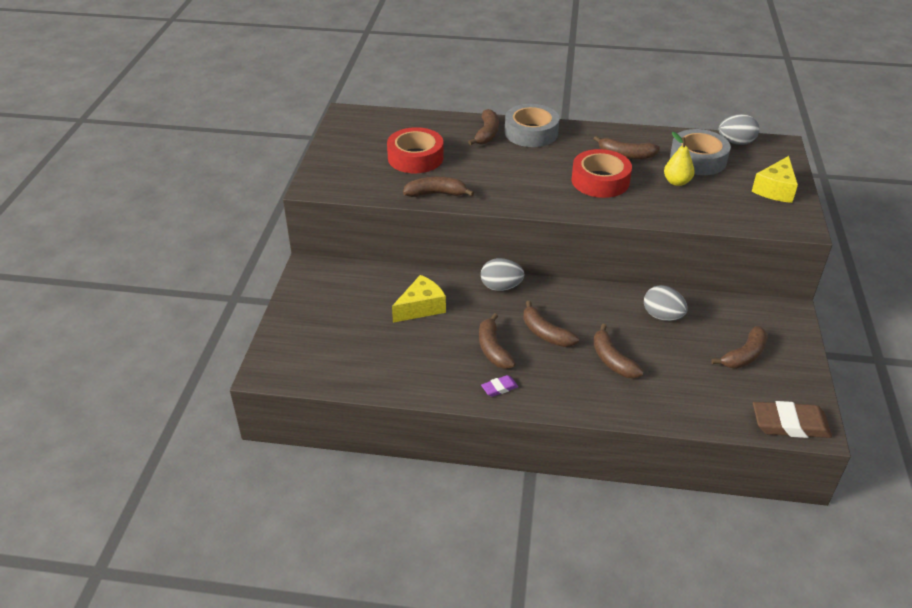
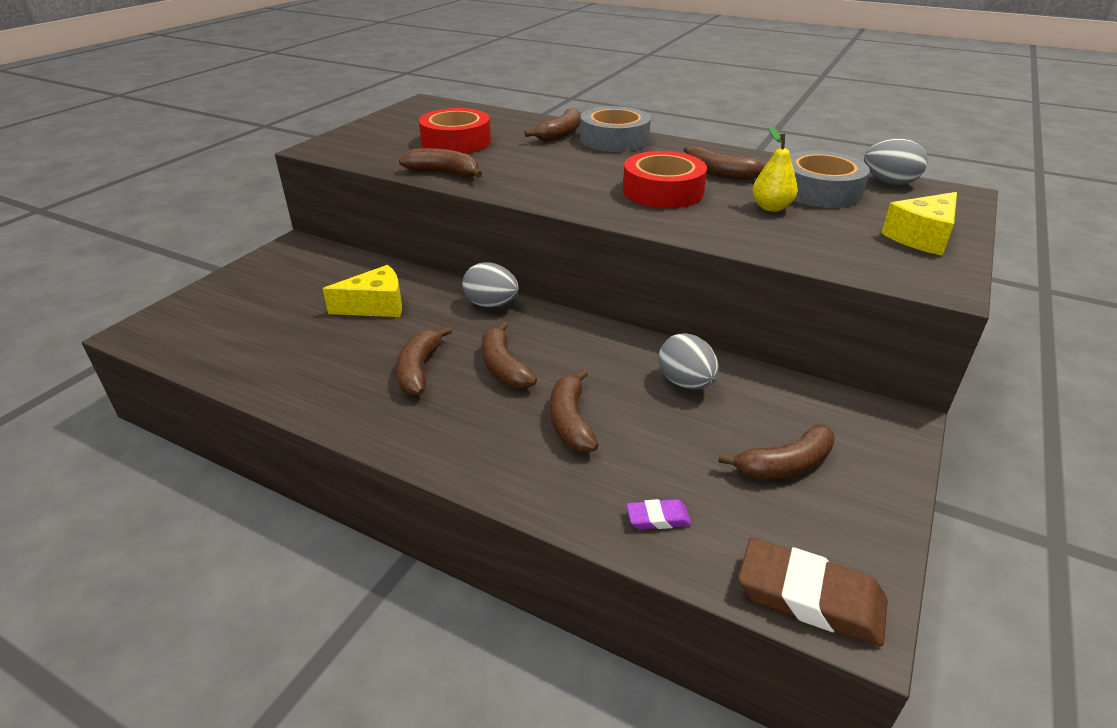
camera: 20 degrees right, 5 degrees down
purple eraser [481,375,518,397] -> purple eraser moved to [626,499,691,530]

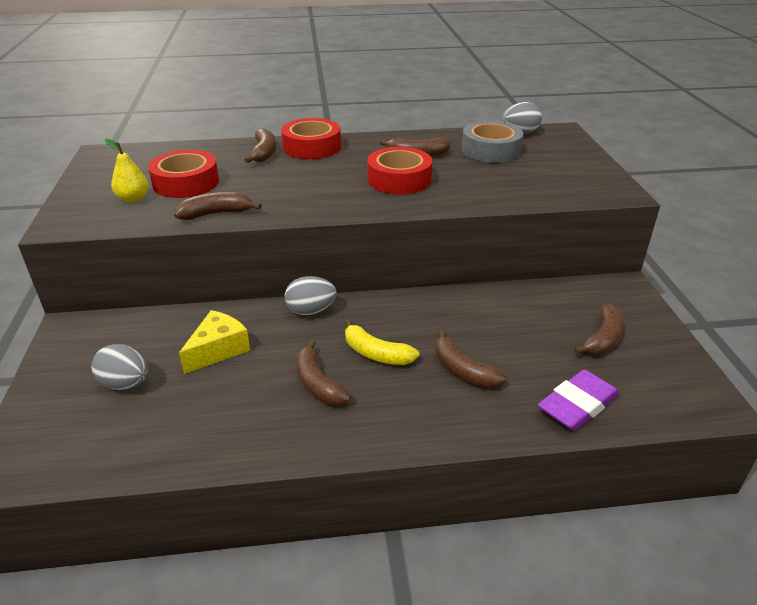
camera: 35 degrees left, 0 degrees up
brown banana [482,321,537,389] -> yellow banana [345,319,419,365]
grey tape [580,106,651,152] -> red tape [281,118,341,159]
purple eraser [626,499,691,530] -> purple eraser [538,369,619,431], size x2.04
grey egg [658,333,719,389] -> grey egg moved to [91,344,148,390]
brown eraser [738,538,888,646] -> none
yellow pear [752,126,798,212] -> yellow pear moved to [105,138,148,202]
yellow cheese [881,192,957,256] -> none

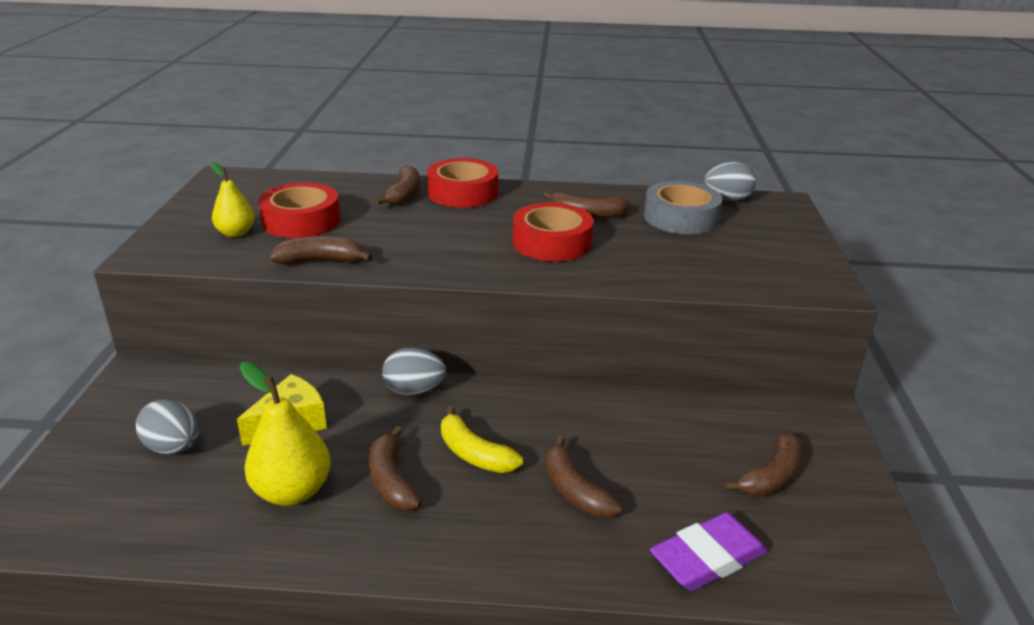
camera: 10 degrees right, 5 degrees down
none -> yellow pear [240,362,331,506]

